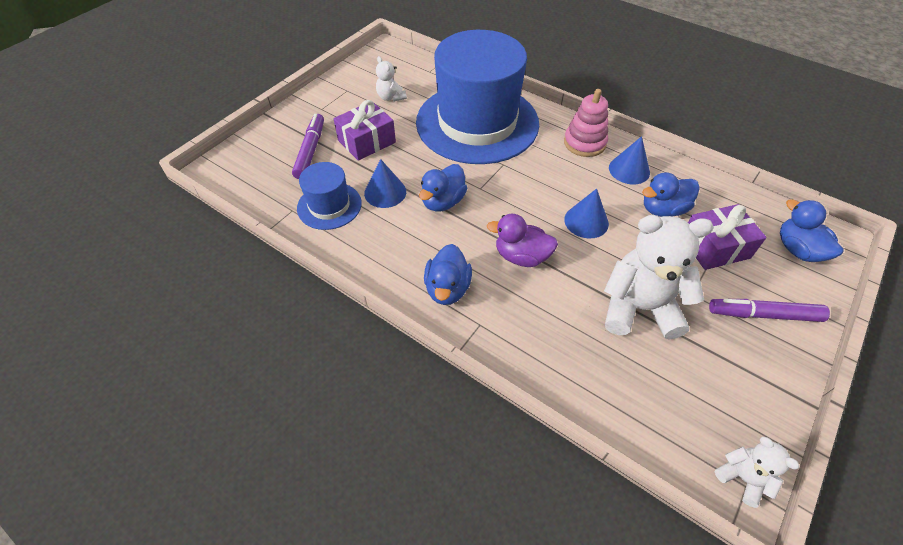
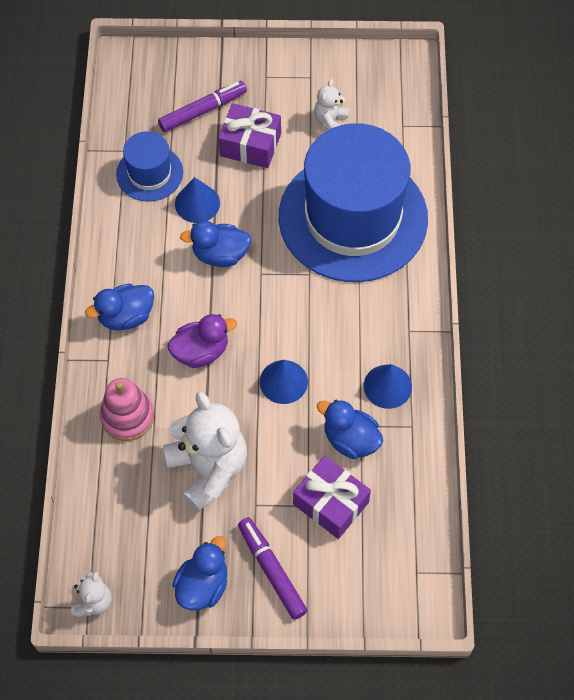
camera: 55 degrees right, 10 degrees up
purple duck [487,214,558,267] -> purple duck turned 90 degrees clockwise [167,314,237,368]
pink stacking toy [564,89,608,157] -> pink stacking toy moved to [100,378,154,441]
blue duck [780,199,844,262] -> blue duck moved to [172,536,227,610]

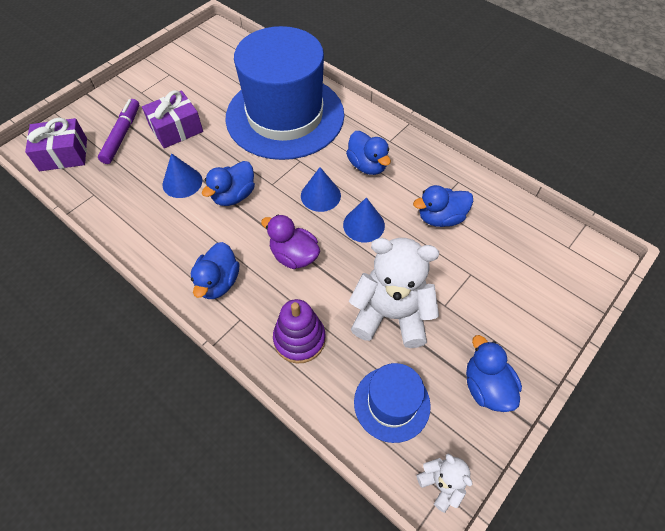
camera: 50 degrees left, 5 degrees down
pink stacking toy [100,378,154,441] -> purple stacking toy [273,299,326,363]
blue hat [116,131,183,202] -> blue hat moved to [354,363,431,443]
purple duck [167,314,237,368] -> purple duck turned 75 degrees counterclockwise [261,214,320,269]
purple marker [238,517,308,620] -> none
purple gift [293,456,371,539] -> purple gift moved to [25,118,87,171]
white teddy bear [314,79,349,130] -> none
blue cone [364,364,412,409] -> blue cone moved to [301,167,341,212]
none -> blue duck [346,131,391,175]

